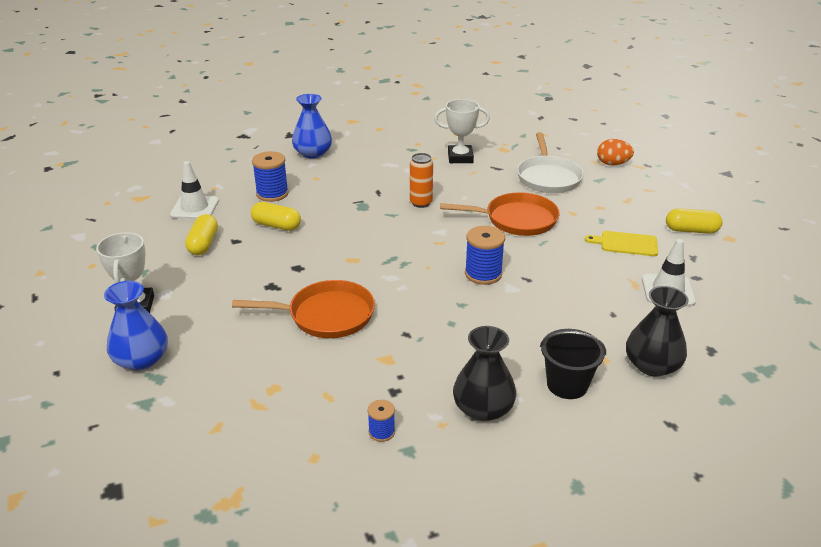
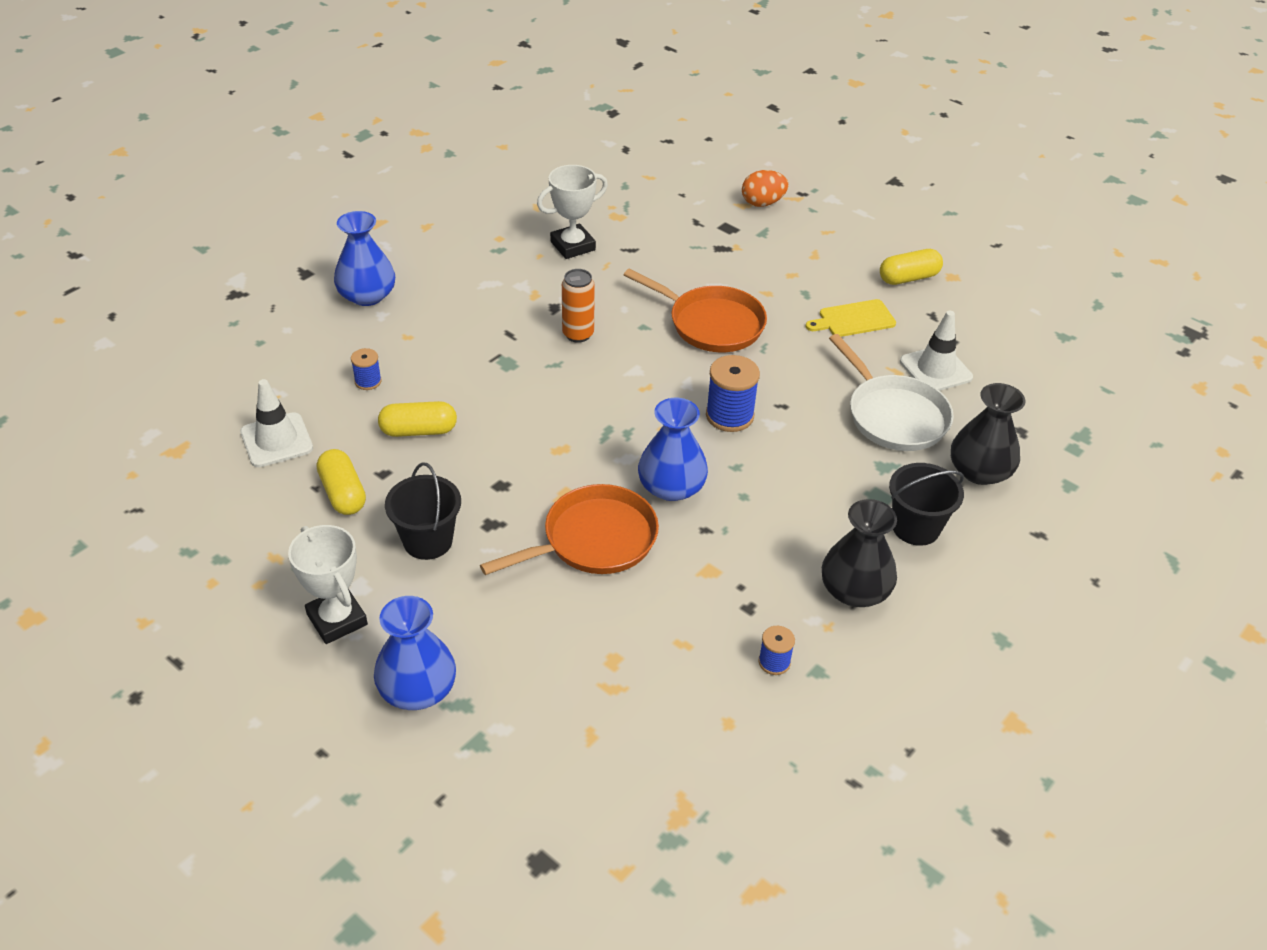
camera: 30 degrees left, 10 degrees up
blue spool [252,151,289,202] -> blue spool [351,348,382,390], size x0.56
orange pan [440,192,560,236] -> orange pan turned 60 degrees clockwise [624,269,767,352]
white pan [517,132,584,193] -> white pan moved to [829,334,954,451]
none -> black bucket [385,463,461,560]
none -> blue vase [638,398,708,501]

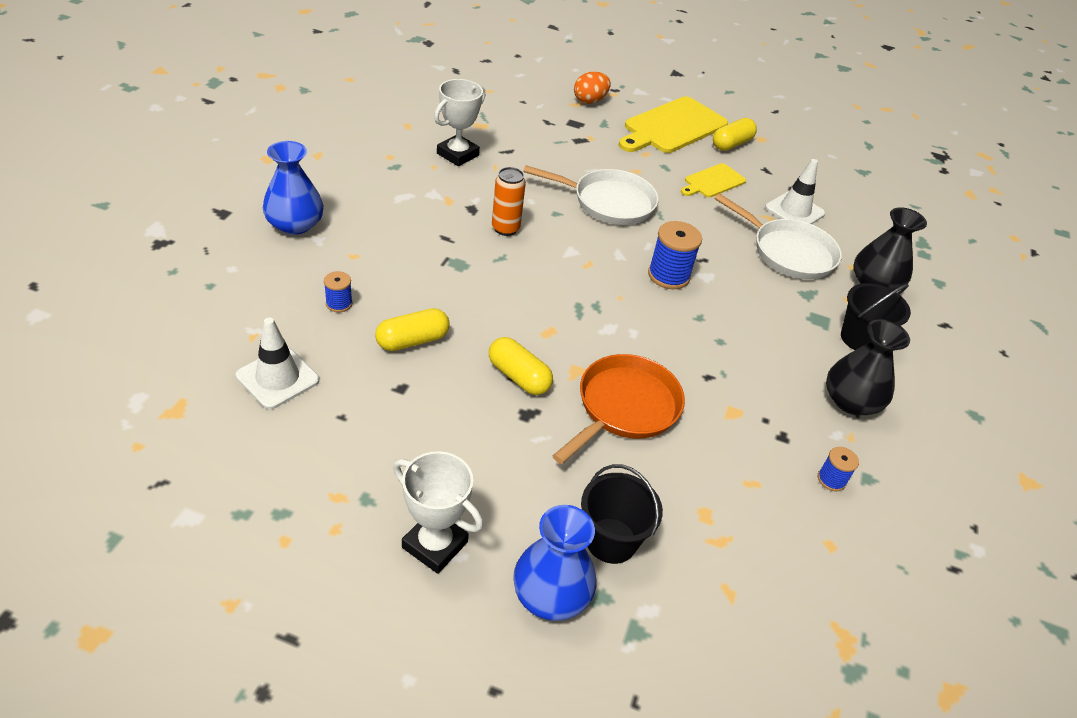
camera: 25 degrees left, 0 degrees up
yellow capsule [317,449,366,515] -> yellow capsule moved to [489,337,553,395]
black bucket [385,463,461,560] -> black bucket moved to [581,464,663,564]
orange pan [624,269,767,352] -> white pan [523,165,659,225]
blue vase [638,398,708,501] -> none
none -> yellow cutting board [619,97,728,153]

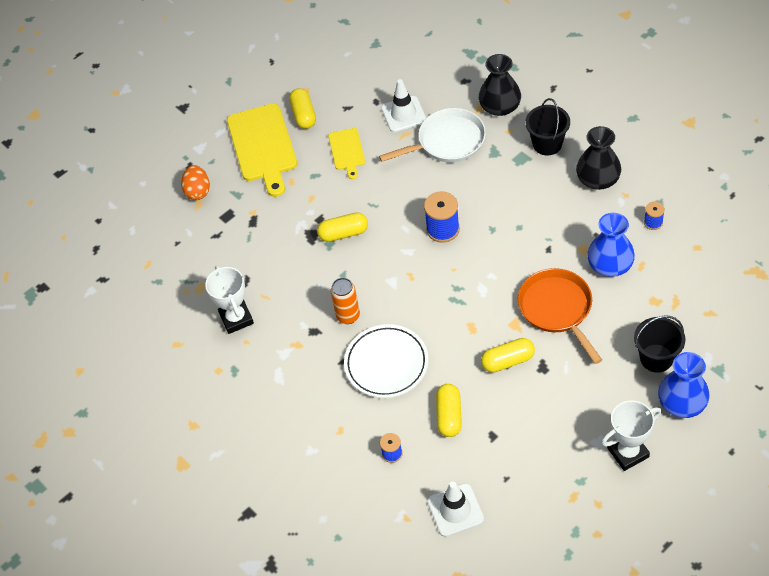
camera: 50 degrees left, 10 degrees up
blue vase [263,141,324,235] -> blue vase moved to [587,213,635,277]
white pan [523,165,659,225] -> yellow capsule [317,212,368,242]
none -> white plate [344,324,428,398]

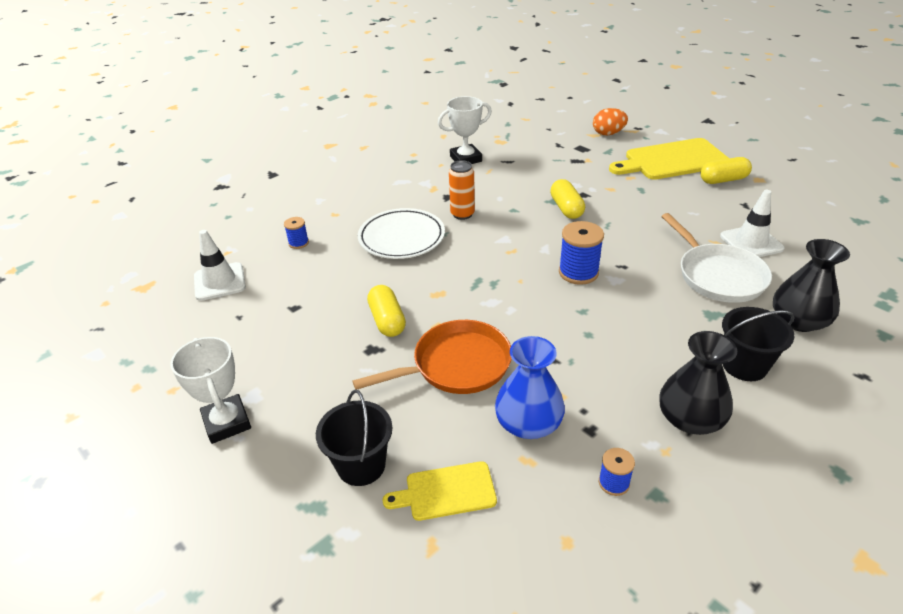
camera: 85 degrees right, 15 degrees down
yellow cutting board [328,128,365,179] -> yellow cutting board moved to [382,461,497,521]
yellow capsule [436,384,462,437] -> none
blue vase [658,352,710,418] -> none

